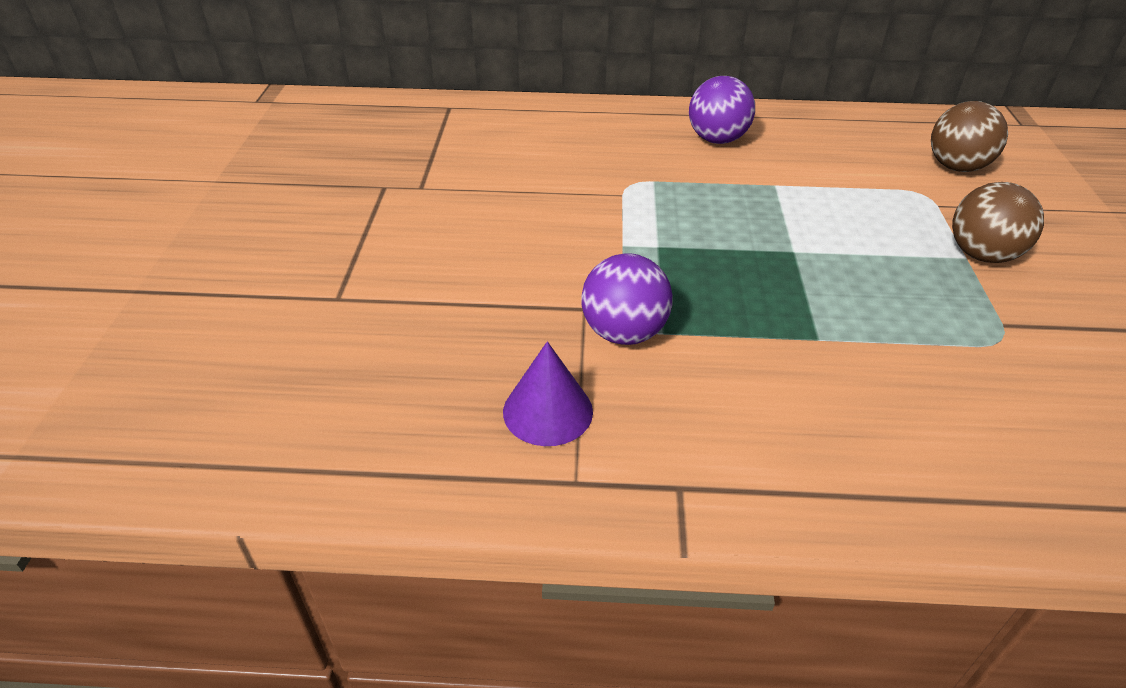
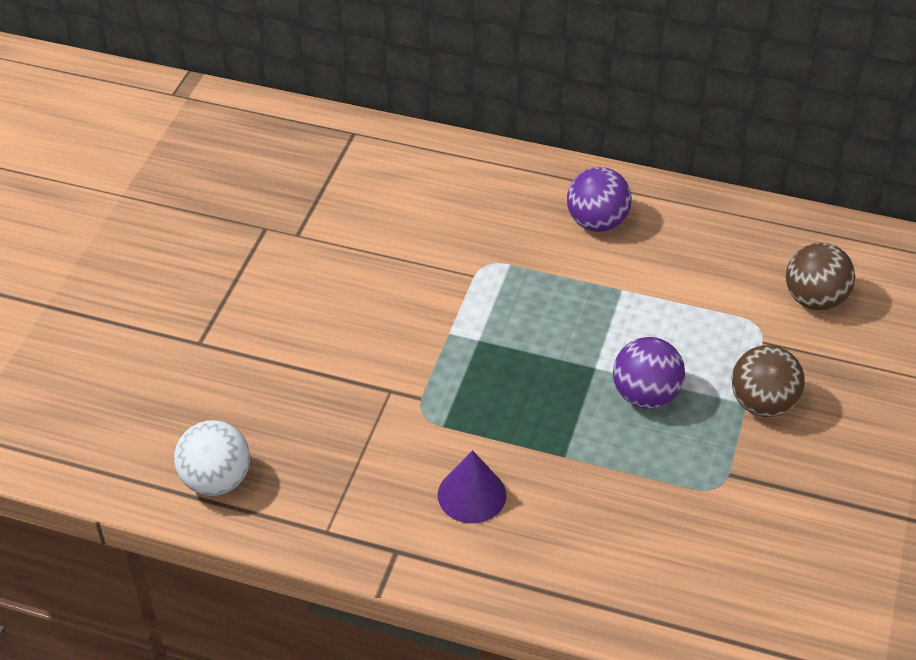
camera: 15 degrees right, 5 degrees up
purple cone [503,341,593,446] -> purple cone moved to [438,450,506,523]
purple ball [581,253,673,345] -> purple ball moved to [613,337,685,409]
none -> white ball [174,420,250,496]

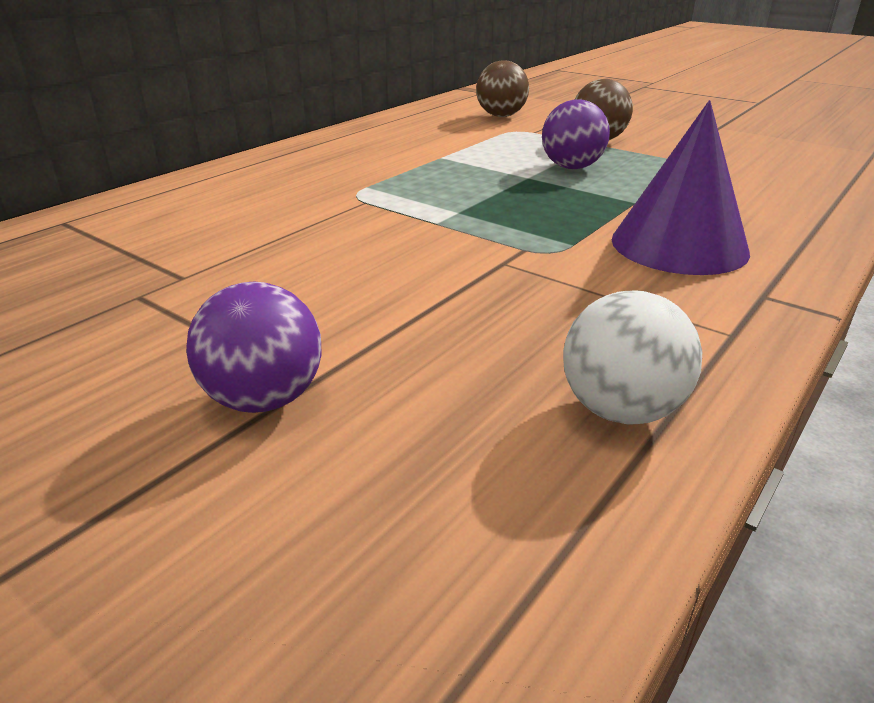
camera: 70 degrees left, 15 degrees down
purple cone [438,450,506,523] -> purple cone [612,100,750,275], size x1.69
purple ball [567,167,632,232] -> purple ball moved to [186,282,322,413]

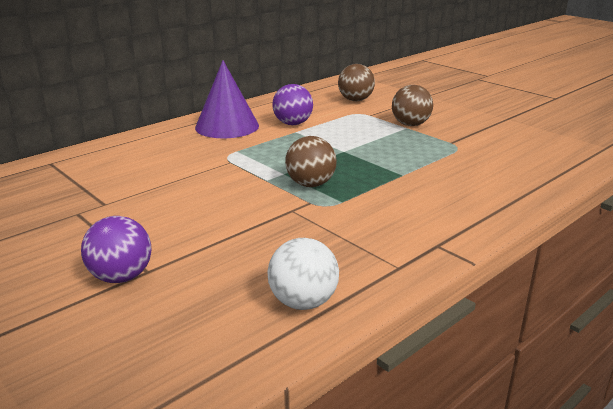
camera: 10 degrees right, 5 degrees down
purple ball [542,99,610,169] -> purple ball moved to [272,84,313,125]
purple cone [612,100,750,275] -> purple cone moved to [195,60,259,138]
none -> brown ball [285,136,337,187]

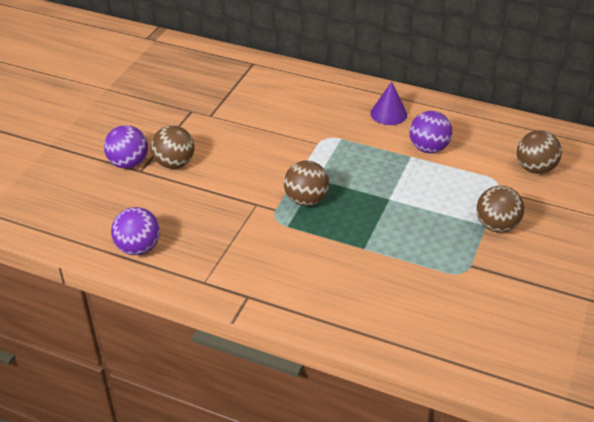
camera: 65 degrees right, 15 degrees up
purple cone [195,60,259,138] -> purple cone [370,82,407,125], size x0.59
white ball [267,238,339,310] -> purple ball [111,207,160,255]
none -> brown ball [151,125,194,169]

